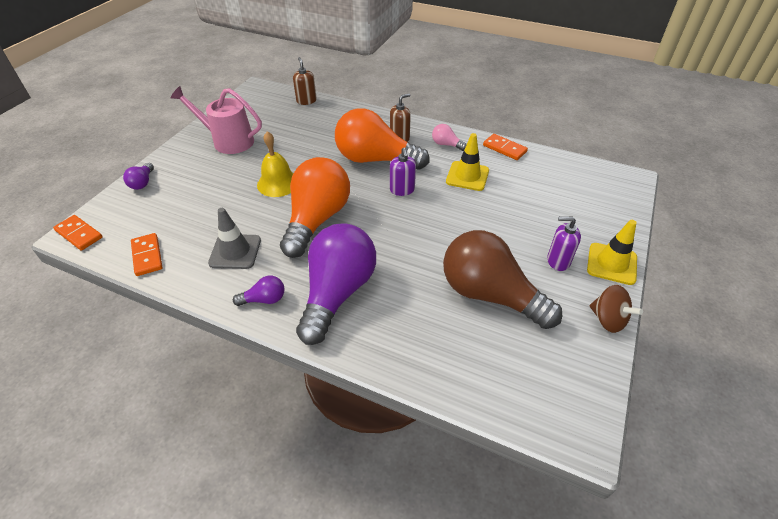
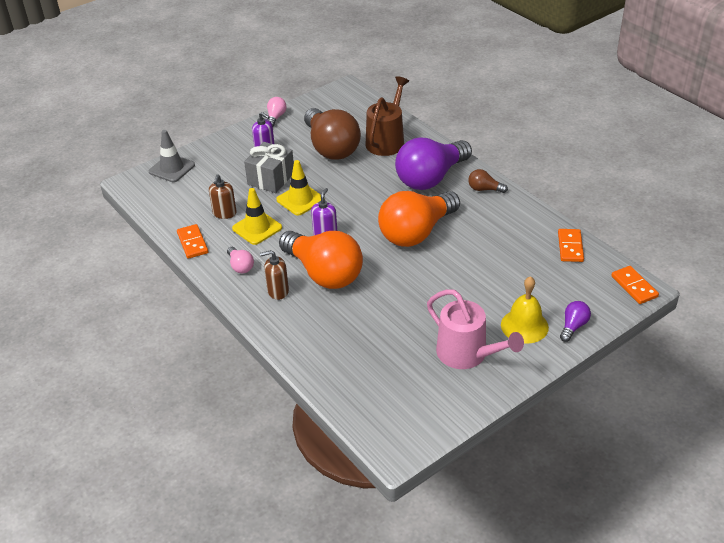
camera: 150 degrees left, 5 degrees down
grey traffic cone [208,208,261,269] -> grey traffic cone moved to [149,130,195,182]
purple light bulb [233,275,284,306] -> brown light bulb [468,169,508,193]
yellow bell [257,131,294,197] -> yellow bell moved to [501,276,549,343]
brown soap dispenser [293,57,317,105] -> brown soap dispenser moved to [209,174,237,219]
yellow traffic cone [587,220,637,285] -> yellow traffic cone moved to [276,160,325,215]
brown spinning top [589,285,643,333] -> pink light bulb [267,97,287,126]
none -> grey gift [244,142,294,193]
none -> brown watering can [365,76,409,156]

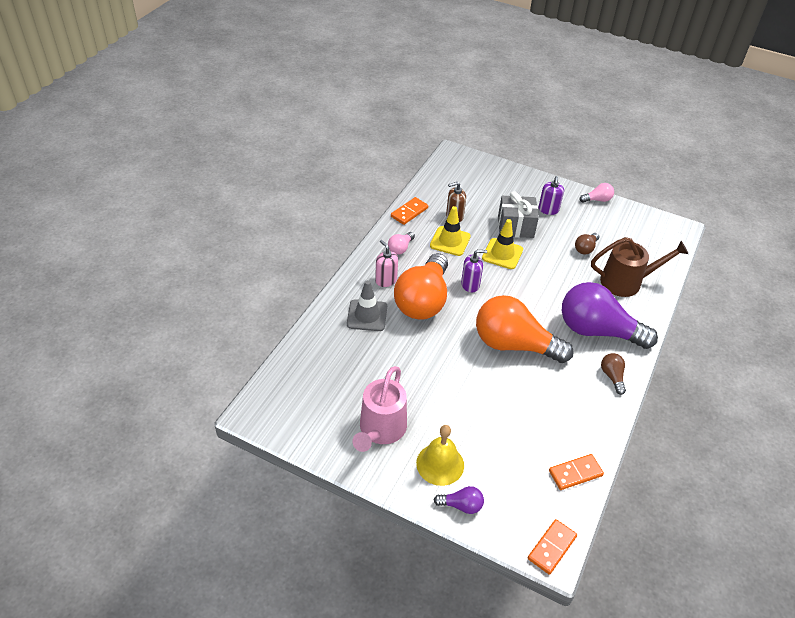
camera: 60 degrees right, 5 degrees up
grey traffic cone [149,130,195,182] -> grey traffic cone moved to [347,280,387,331]
brown soap dispenser [260,250,289,300] -> pink soap dispenser [375,240,398,287]
brown light bulb [304,108,361,160] -> brown light bulb [575,233,600,254], size x0.42

